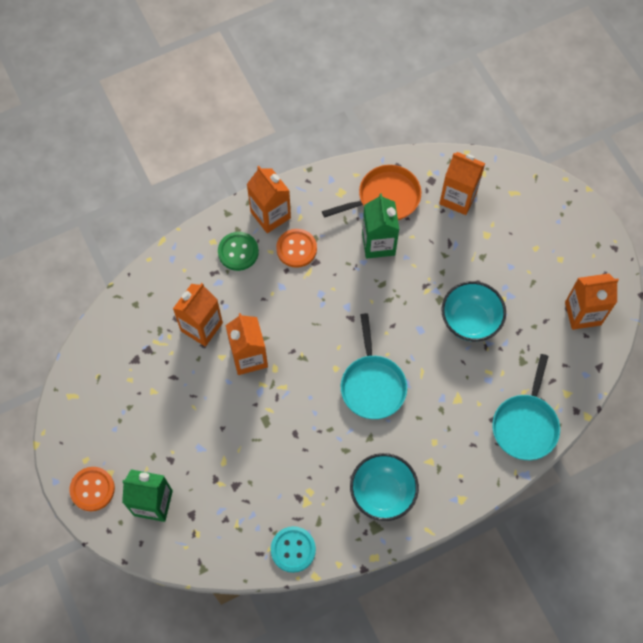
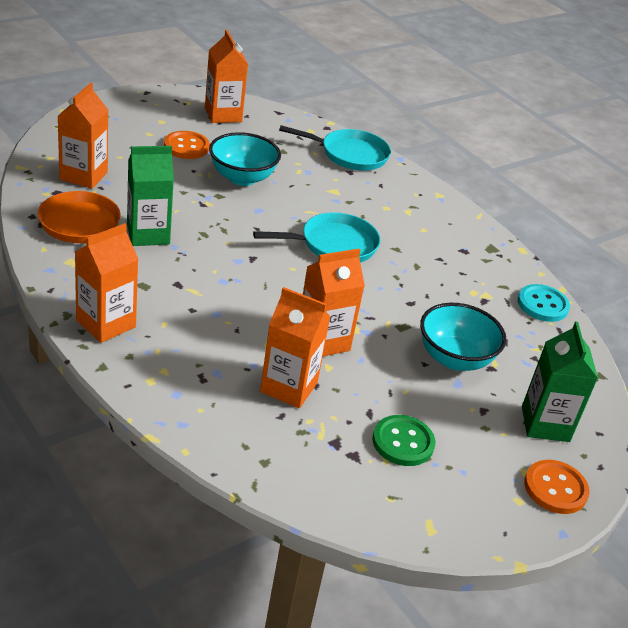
camera: 105 degrees left, 30 degrees down
green button [218,232,259,271] -> green button moved to [372,415,435,466]
orange button [276,229,317,268] -> orange button moved to [164,131,210,159]
turquoise bowl [350,453,419,521] -> turquoise bowl moved to [420,303,507,371]

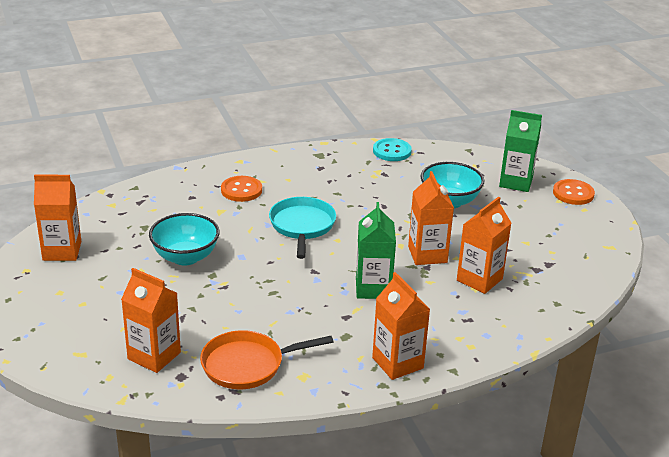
camera: 70 degrees left, 5 degrees down
green carton [127,146,174,246] -> green carton moved to [356,202,396,299]
orange button [164,131,210,159] -> orange button moved to [221,176,262,202]
turquoise pan [279,125,391,171] -> none
green button [372,415,435,466] -> none

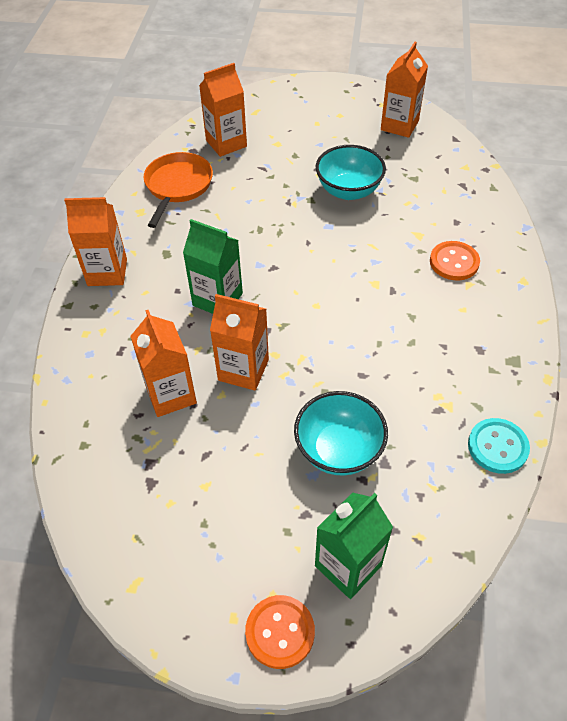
camera: 120 degrees right, 20 degrees up
turquoise pan [269,197,336,259] -> none

